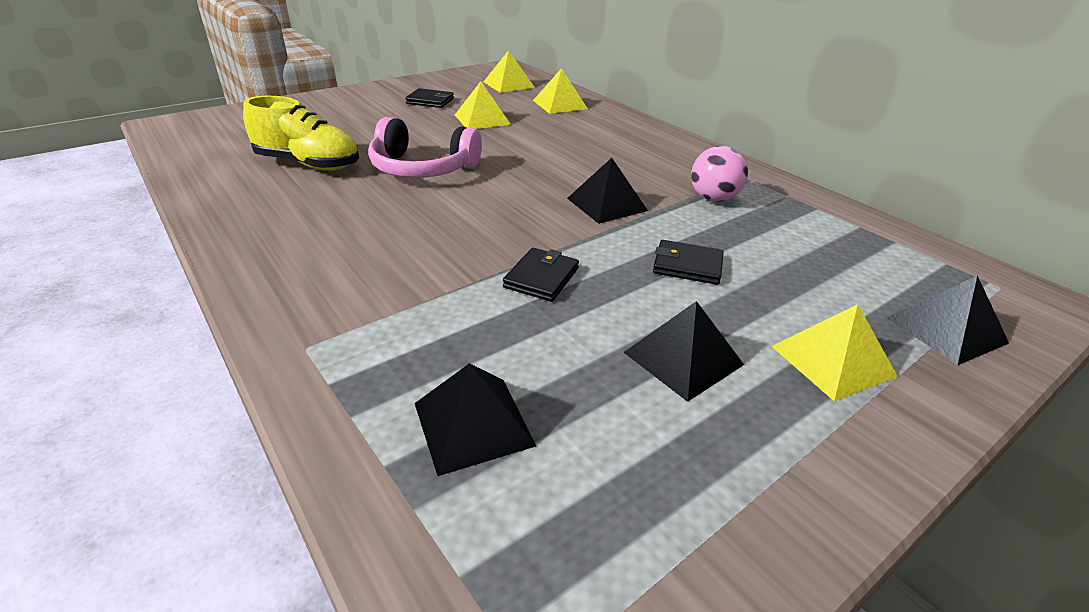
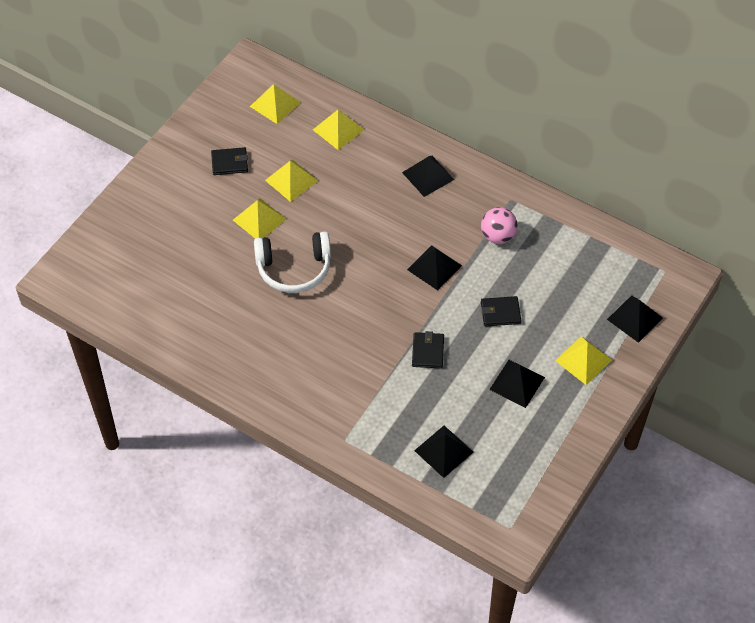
camera: 20 degrees left, 20 degrees up
yellow shoe [243,96,359,171] -> none
pink headphones [368,117,482,178] -> white headphones [254,231,331,293]
none -> yellow pyramid [233,198,286,239]
none -> black pyramid [402,156,454,197]

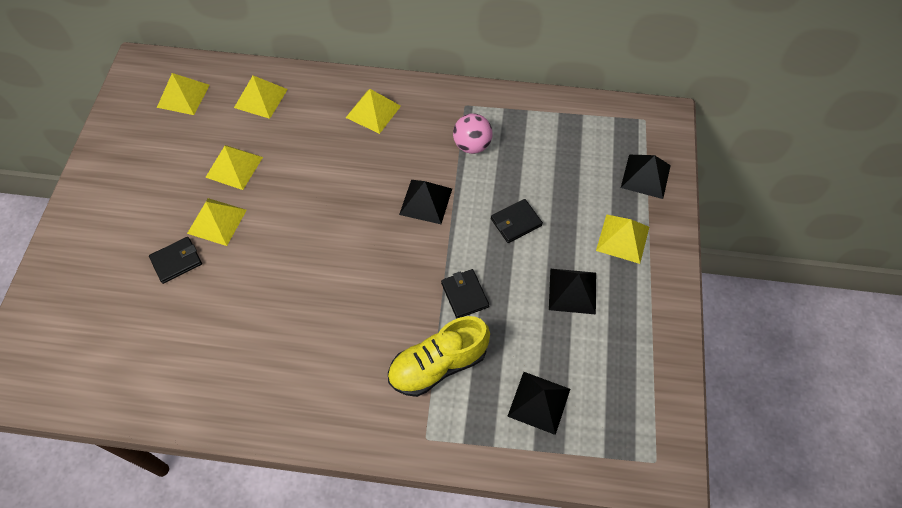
camera: 25 degrees left, 5 degrees up
black wallet [211,147,248,175] -> black wallet moved to [149,237,202,284]
white headphones [254,231,331,293] -> none
black pyramid [402,156,454,197] -> yellow pyramid [346,89,401,134]
none -> yellow shoe [388,316,490,397]

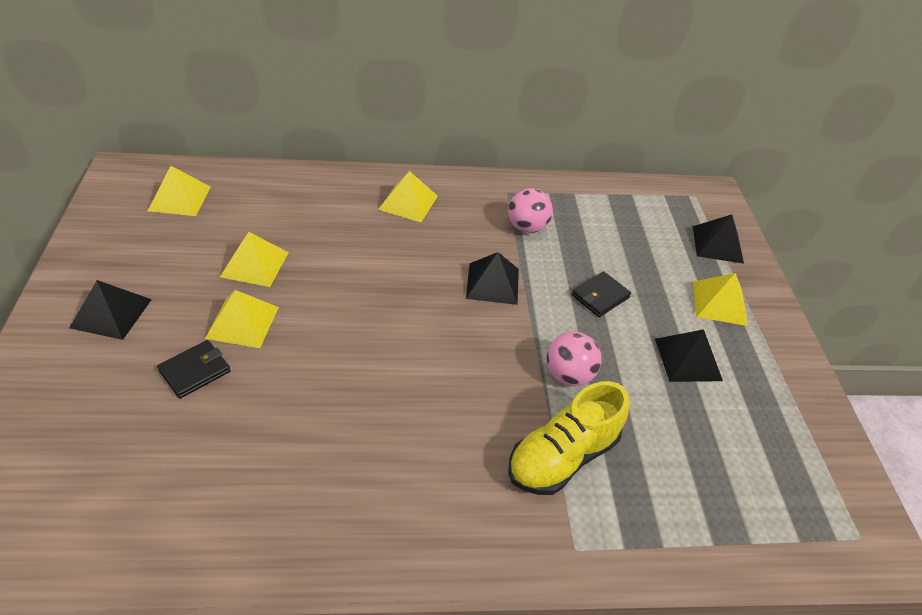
camera: 15 degrees left, 15 degrees down
yellow pyramid [234,76,288,119] -> none
black wallet [441,269,489,318] -> pink ball [547,332,602,386]
black pyramid [507,372,570,435] -> black pyramid moved to [69,280,152,340]

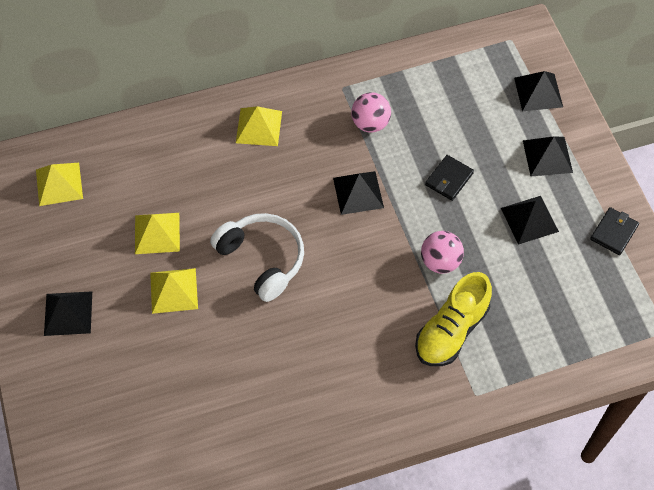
camera: 10 degrees left, 15 degrees up
black wallet [157,340,231,399] -> black wallet moved to [590,207,639,255]
yellow pyramid [693,273,748,326] -> black pyramid [523,136,573,176]
none -> white headphones [210,213,304,302]

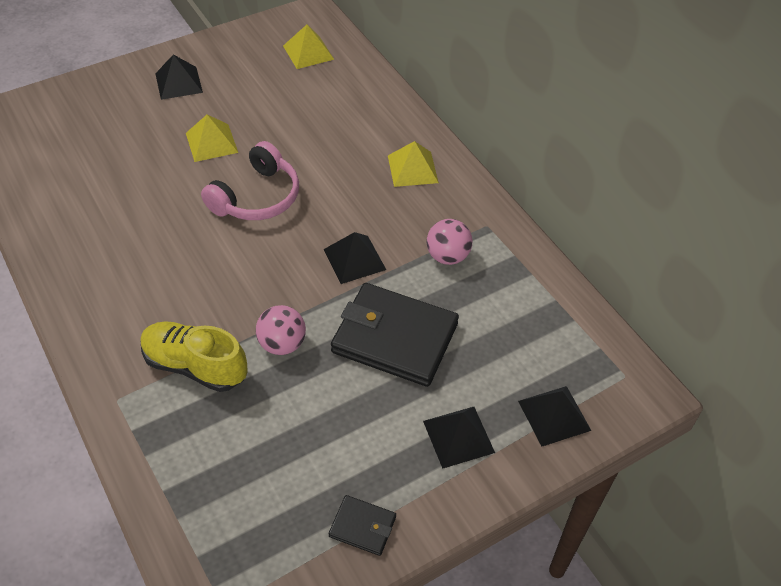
camera: 75 degrees right, 10 degrees down
yellow pyramid [135,213,180,254] -> none
white headphones [210,213,304,302] -> pink headphones [201,141,299,220]
black wallet [425,155,474,201] -> black wallet [331,283,459,387], size x2.17
black pyramid [501,196,559,245] -> none

